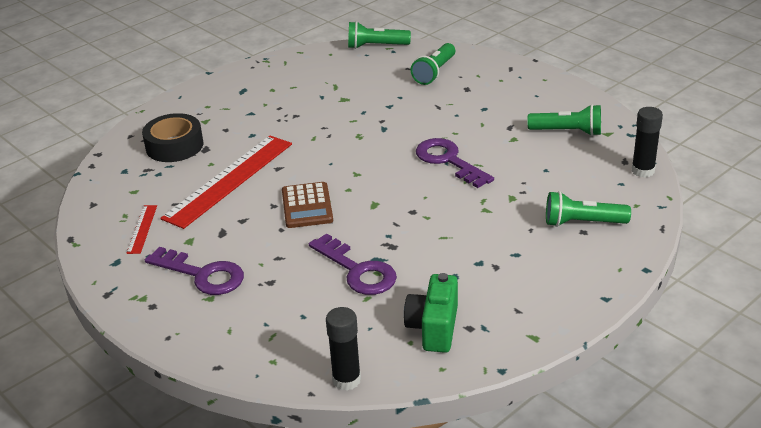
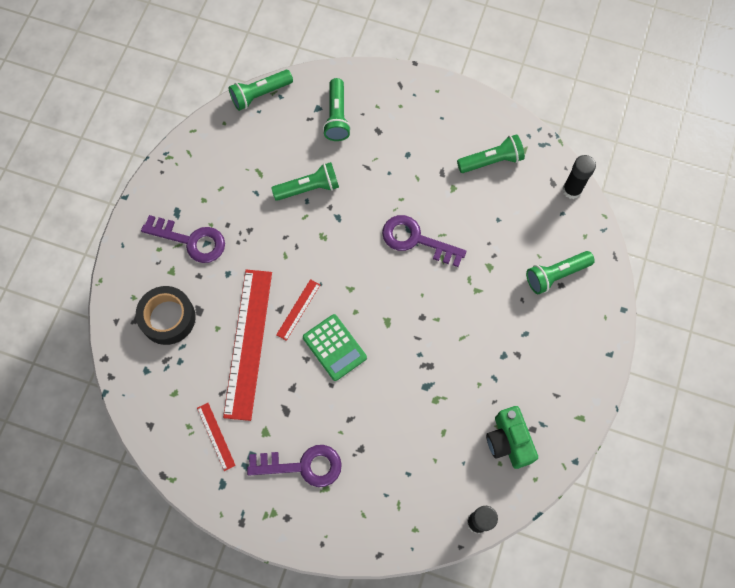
camera: 30 degrees left, 35 degrees up
brown calculator [282,182,333,228] -> green calculator [303,314,367,381]
purple key [309,233,397,295] -> purple key moved to [141,215,225,263]
none -> green flashlight [271,162,339,201]
none -> red ruler [276,279,320,341]

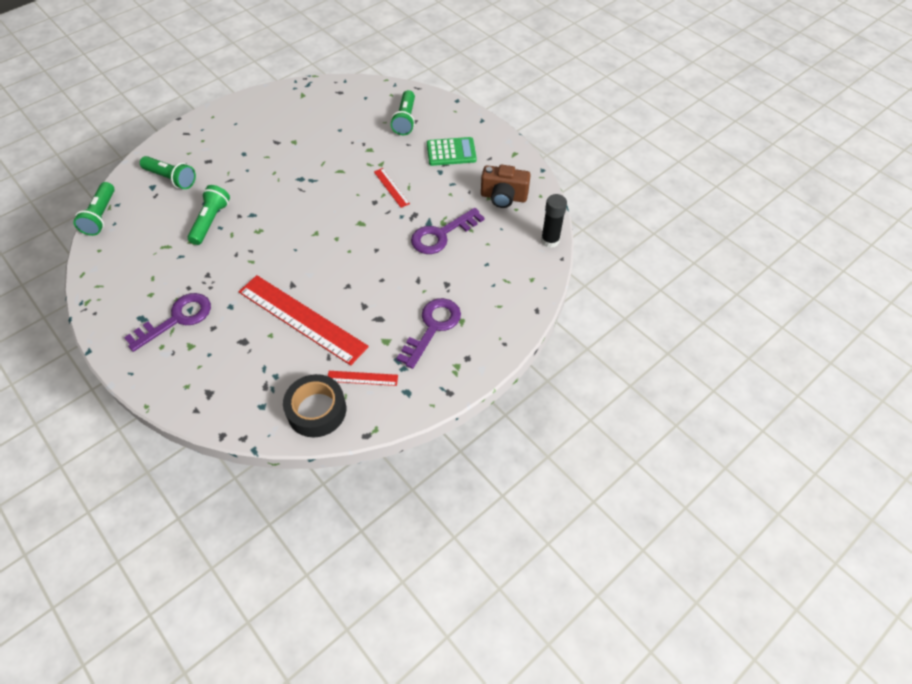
camera: 60 degrees left, 15 degrees down
black tape [136,286,196,345] -> black tape moved to [283,374,346,437]
red ruler [276,279,320,341] -> red ruler moved to [374,168,410,208]
green calculator [303,314,367,381] -> green calculator moved to [427,137,477,166]
purple key [382,215,466,267] -> purple key moved to [411,208,484,254]
green flashlight [457,134,525,173] -> none
green camera [486,406,538,469] -> brown camera [481,165,531,208]
black glue stick [563,155,596,199] -> none

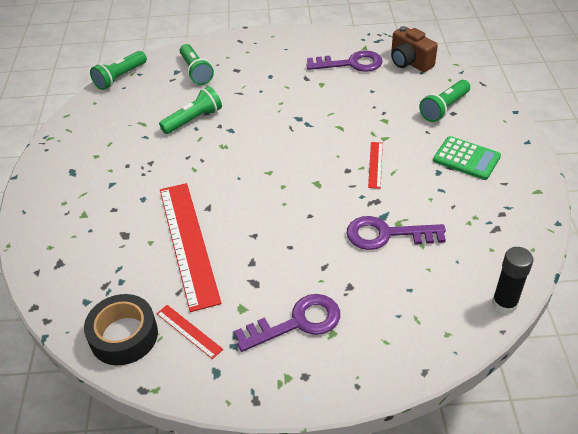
camera: 40 degrees right, 10 degrees down
purple key [124,293,211,352] -> purple key moved to [306,50,383,72]
brown camera [481,165,531,208] -> brown camera moved to [391,26,438,72]

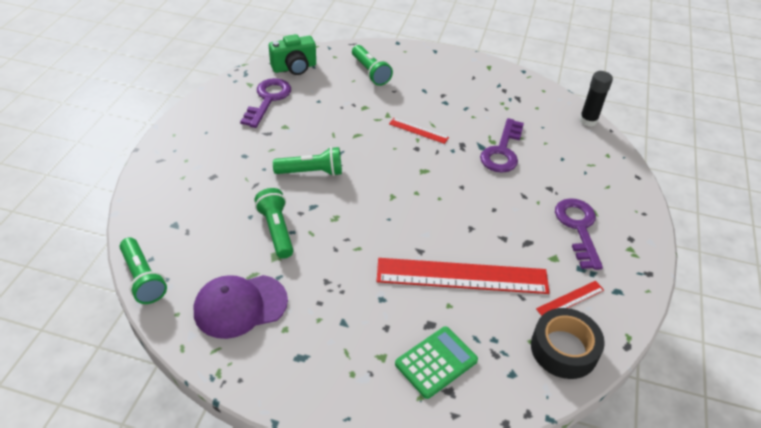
camera: 75 degrees left, 0 degrees up
green flashlight [179,44,214,85] -> green flashlight moved to [273,147,342,176]
brown camera [391,26,438,72] -> green camera [269,34,316,75]
green calculator [433,136,501,180] -> green calculator moved to [395,326,478,399]
none -> purple cap [193,275,288,339]

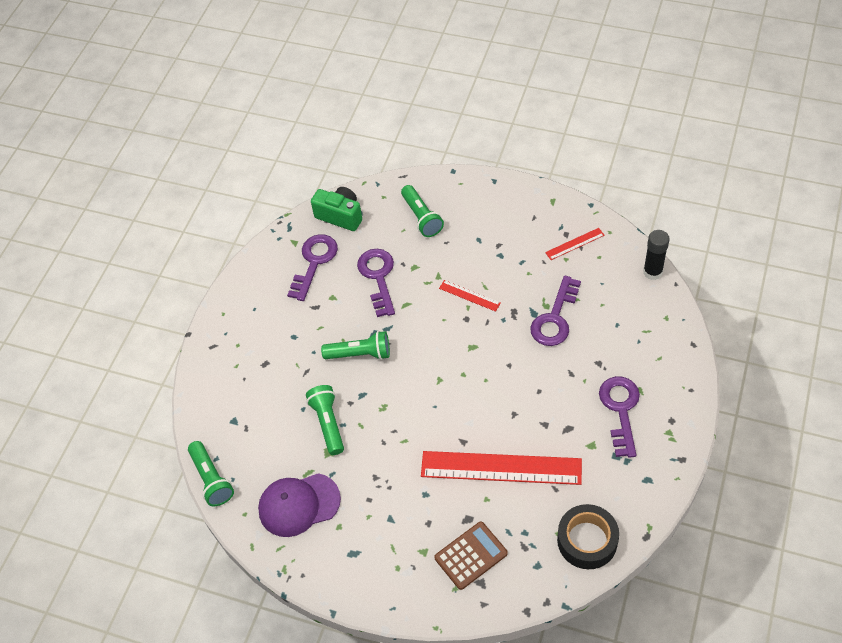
camera: 10 degrees right, 10 degrees up
green camera [269,34,316,75] -> green camera turned 135 degrees counterclockwise [311,187,362,231]
green calculator [395,326,478,399] -> brown calculator [434,522,508,590]
red ruler [536,281,604,316] -> red ruler moved to [545,228,605,260]
none -> purple key [357,249,395,317]

